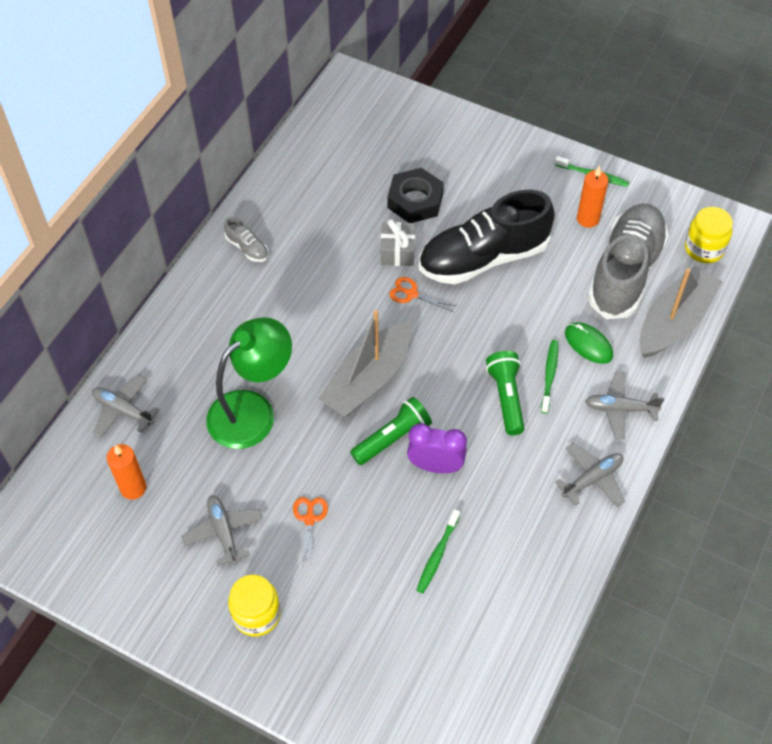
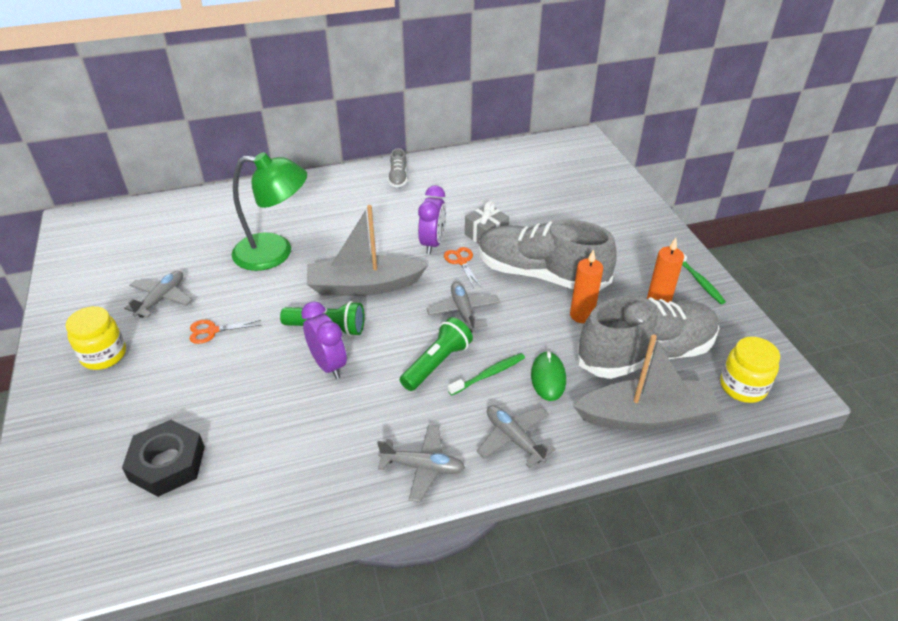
camera: 45 degrees right, 15 degrees down
grey plane [92,375,160,437] -> grey plane moved to [426,282,500,332]
orange candle [107,444,146,500] -> orange candle moved to [570,249,603,323]
orange scissors [293,497,328,566] -> orange scissors turned 150 degrees counterclockwise [189,320,261,344]
black nut [387,168,444,223] -> black nut moved to [122,420,205,497]
green toothbrush [417,509,460,593] -> none
black shoe [419,189,555,284] -> grey shoe [479,220,617,291]
none -> purple clock [418,185,446,254]

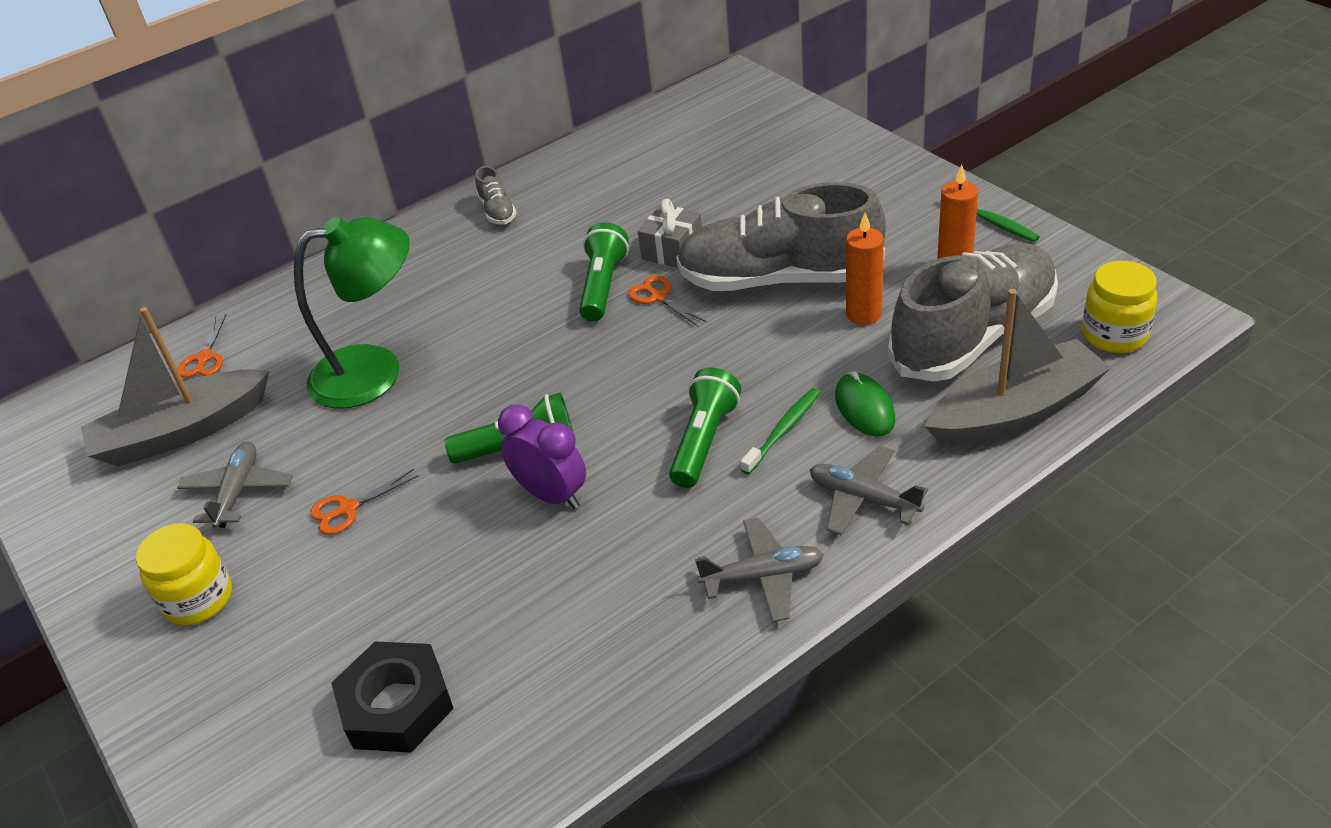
camera: 15 degrees left, 0 degrees up
grey boat [307,205,428,296] -> grey boat moved to [81,307,269,467]
purple clock [418,185,446,254] -> green flashlight [579,222,629,321]
grey plane [426,282,500,332] -> none
none -> orange scissors [178,314,226,378]

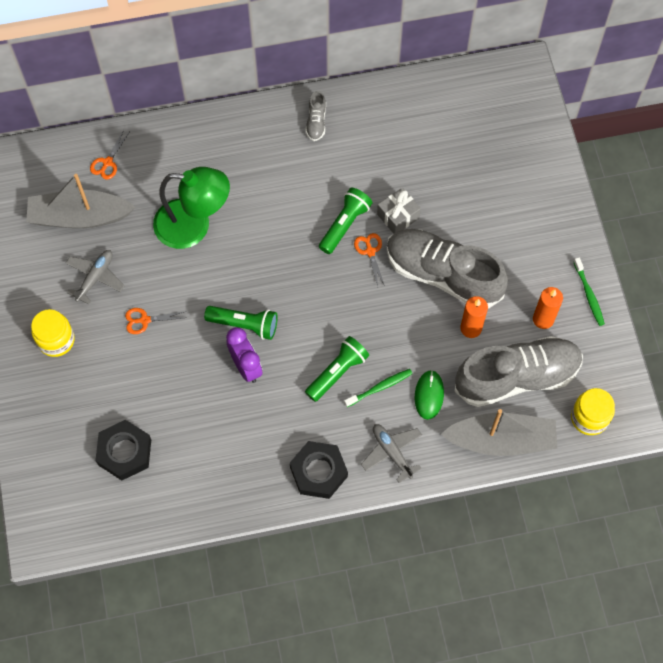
camera: 20 degrees right, 25 degrees up
grey plane [695,517,824,622] -> black nut [290,441,348,499]

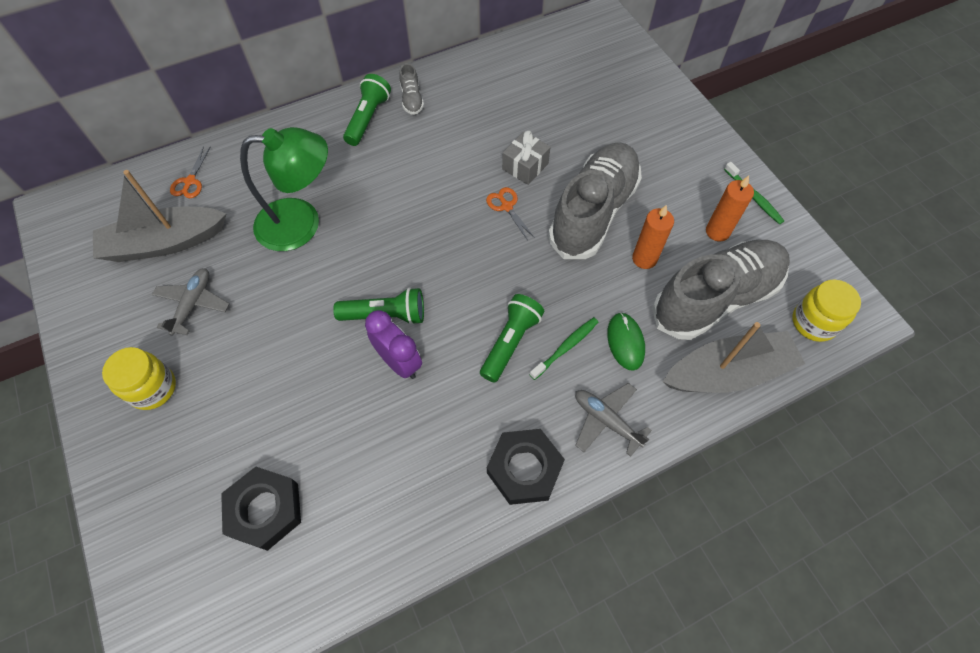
camera: 15 degrees left, 5 degrees down
orange scissors [125,308,186,334] -> none
green flashlight [319,188,373,254] -> green flashlight moved to [343,74,391,146]
grey shoe [387,229,508,309] -> grey shoe turned 105 degrees clockwise [548,142,642,259]

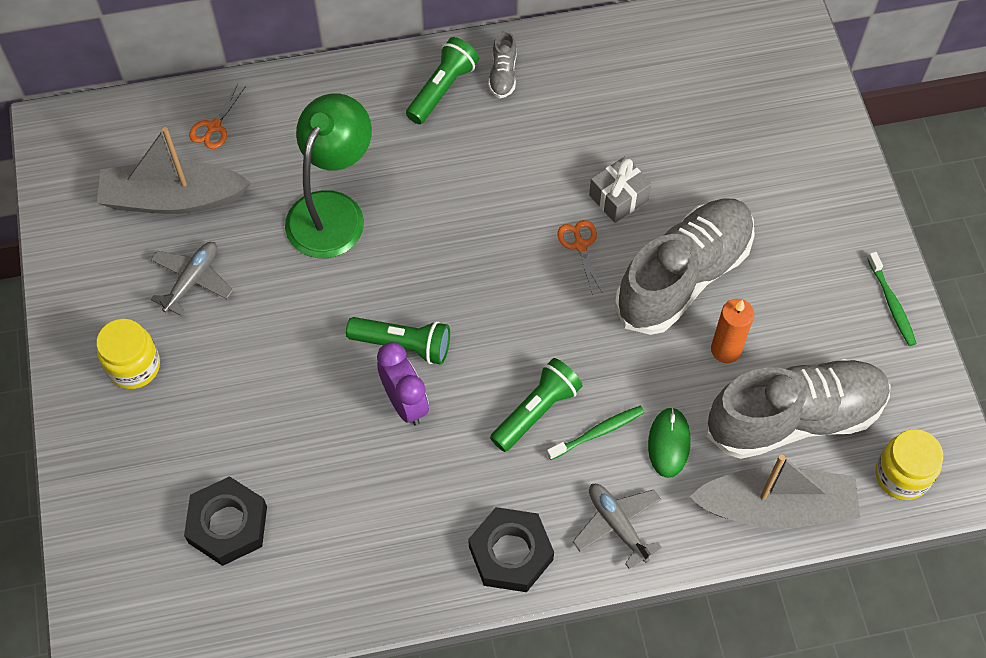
camera: 15 degrees right, 0 degrees up
green lamp [240,127,328,251] -> green lamp turned 75 degrees counterclockwise [285,93,372,258]
orange candle [706,176,754,242] -> none

